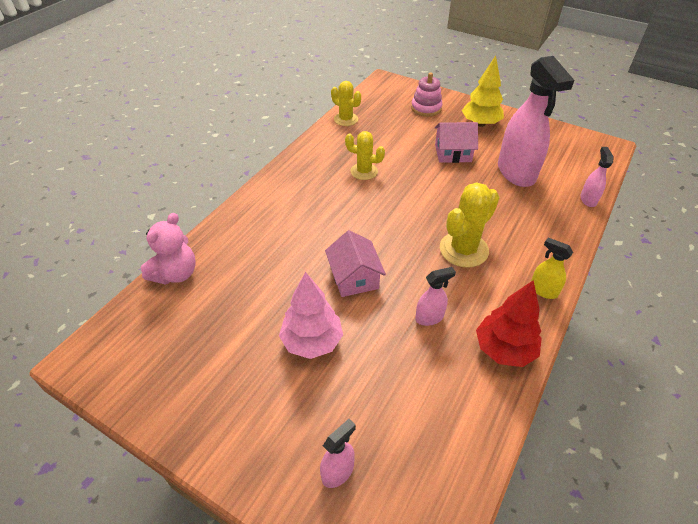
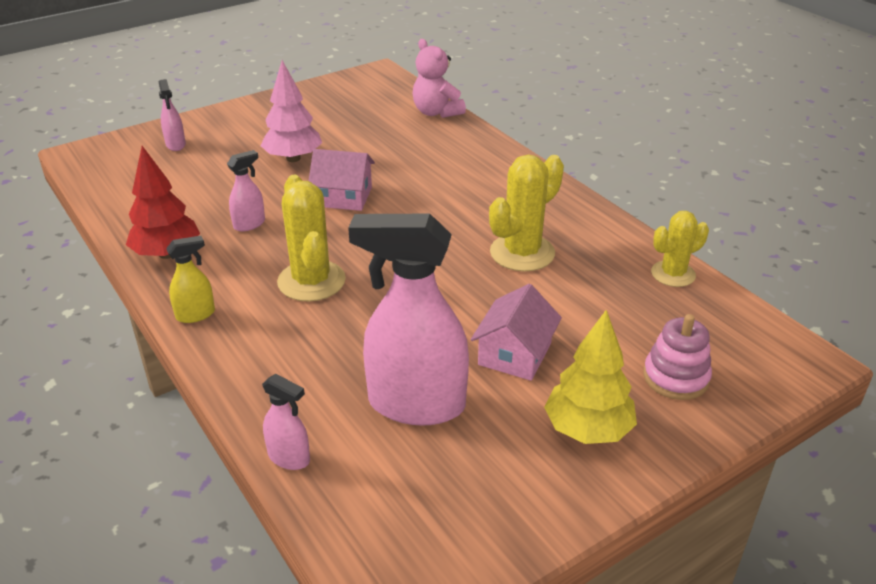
camera: 115 degrees right, 10 degrees down
yellow cactus [345,131,385,180] -> yellow cactus [489,155,564,272], size x1.53
pink spray bottle [415,267,456,326] -> pink spray bottle turned 135 degrees counterclockwise [227,150,265,231]

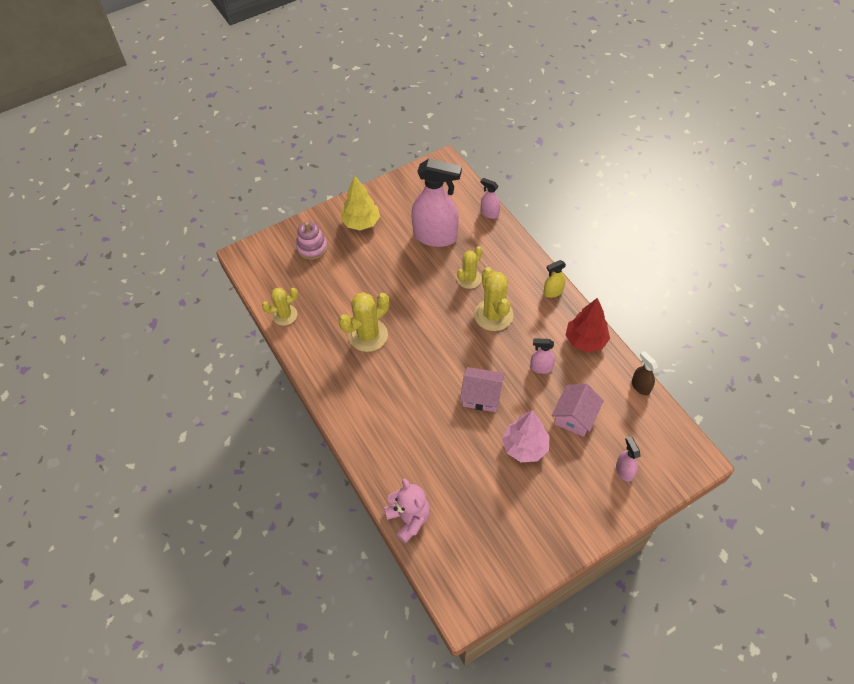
camera: 175 degrees left, 20 degrees up
pink spray bottle [227,150,265,231] -> pink spray bottle turned 45 degrees clockwise [530,338,555,374]
pink house [471,284,562,381] -> pink house moved to [552,384,604,437]
none -> yellow cactus [457,246,482,289]
none -> brown spray bottle [632,351,658,395]

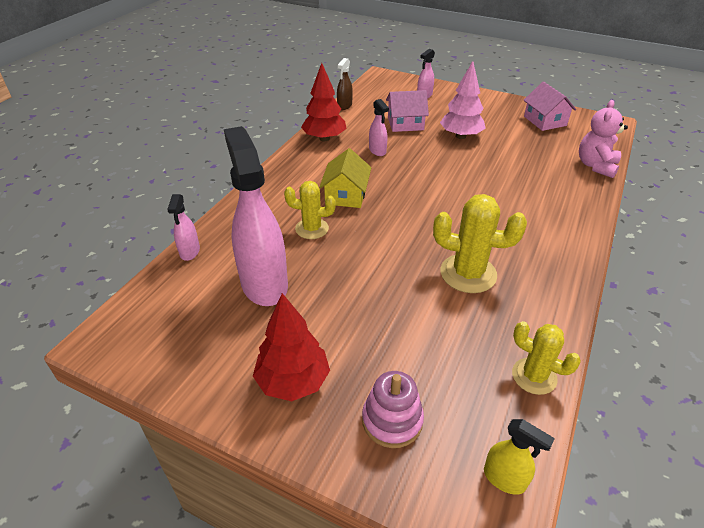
camera: 125 degrees left, 15 degrees down
yellow tree [340,176,380,230] -> red tree [253,293,330,401]
pink house [460,367,505,412] -> pink house moved to [524,81,576,131]
yellow cactus [474,267,513,331] -> yellow house [319,148,371,208]
yellow spray bottle [543,260,566,298] -> yellow spray bottle moved to [484,419,555,495]

